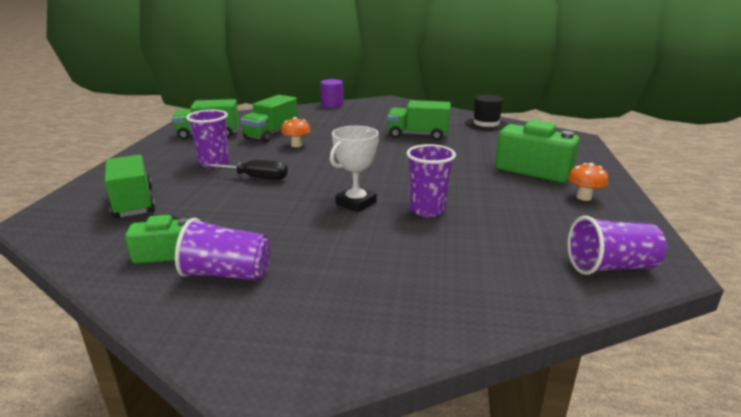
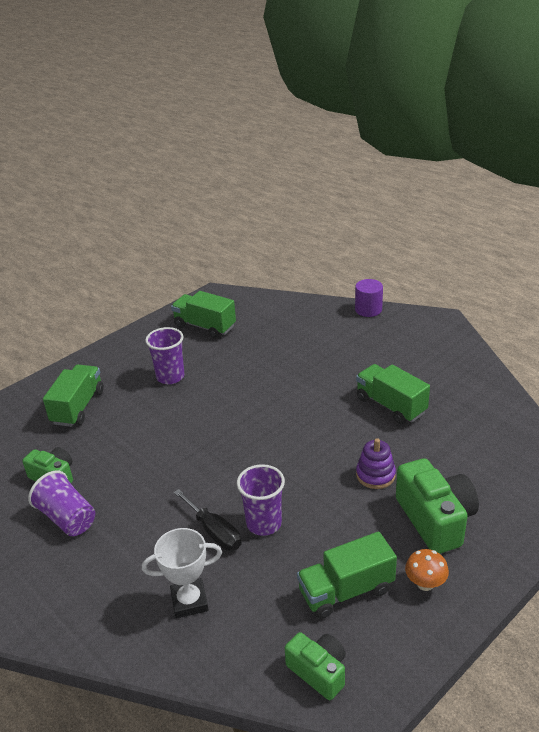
camera: 40 degrees right, 10 degrees up
black screwdriver [202,160,288,180] -> black screwdriver moved to [174,489,242,551]
green truck [241,95,298,143] -> green truck moved to [297,531,397,619]
orange mushroom [281,117,311,147] -> none
white trophy [330,126,379,212] -> white trophy moved to [142,528,222,618]
black hat [465,95,508,131] -> none
purple cup [567,216,667,275] -> green camera [285,632,346,700]
none -> purple stacking toy [356,438,396,489]

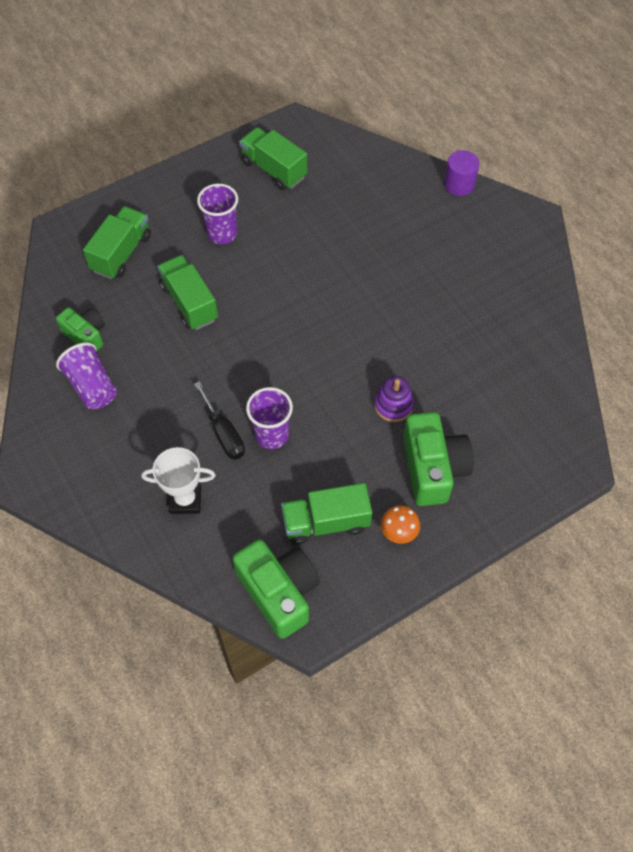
camera: 10 degrees right, 25 degrees up
green camera [285,632,346,700] -> green camera [233,539,320,639], size x1.65
green truck [356,364,430,424] -> green truck moved to [157,255,218,330]

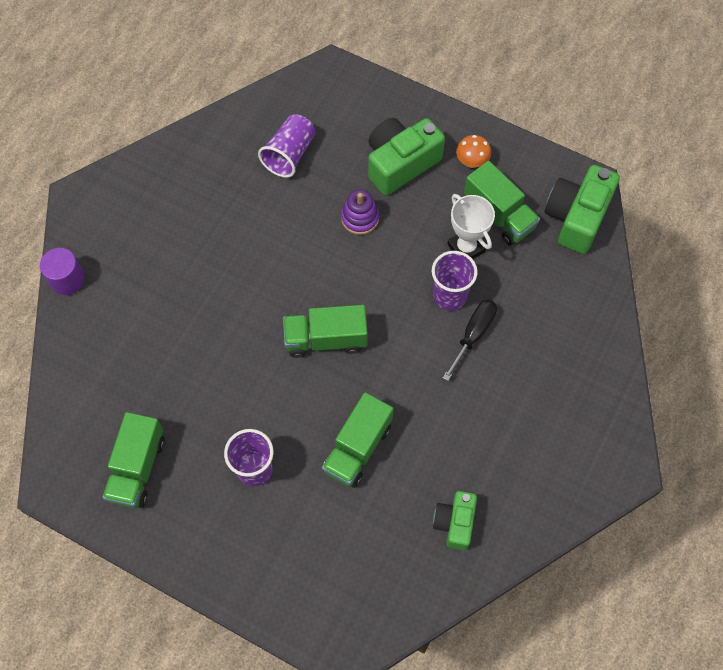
camera: 120 degrees left, 5 degrees up
purple cup [56,342,117,409] -> purple cup moved to [258,114,315,178]
green truck [83,206,151,279] -> green truck moved to [283,305,368,358]
white trophy [141,447,216,514] -> white trophy moved to [447,194,495,259]

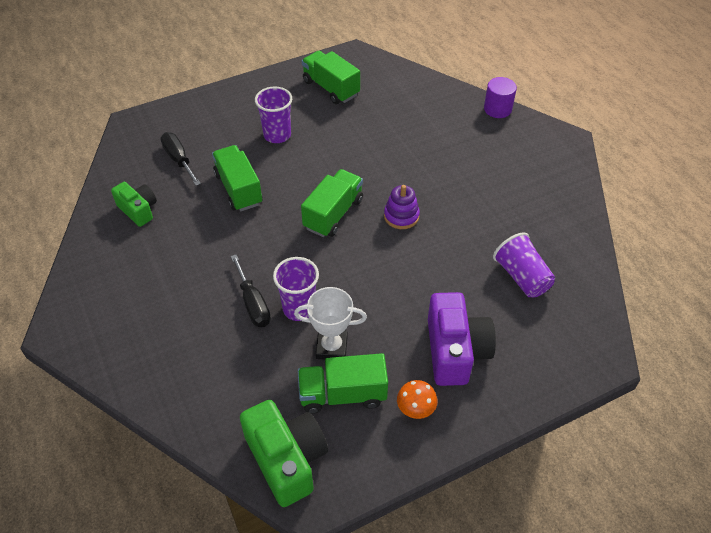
camera: 125 degrees right, 15 degrees down
purple stacking toy [341,190,379,235] -> purple stacking toy moved to [384,185,420,229]
green camera [368,118,445,196] -> purple camera [428,292,496,386]
none -> black screwdriver [160,132,201,186]

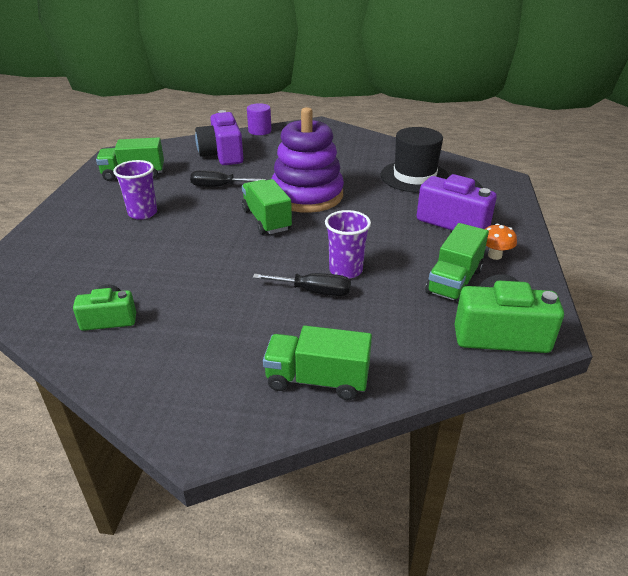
camera: 55 degrees left, 15 degrees down
black screwdriver [160,132,201,186] -> black screwdriver moved to [190,171,266,187]
green truck [212,145,262,211] -> green truck moved to [263,326,372,400]
white trophy [294,287,367,360] -> none
purple stacking toy [384,185,420,229] -> purple stacking toy [272,107,344,213], size x2.26
purple cup [493,232,555,298] -> black hat [381,127,449,193]
none -> purple camera [195,110,244,165]

